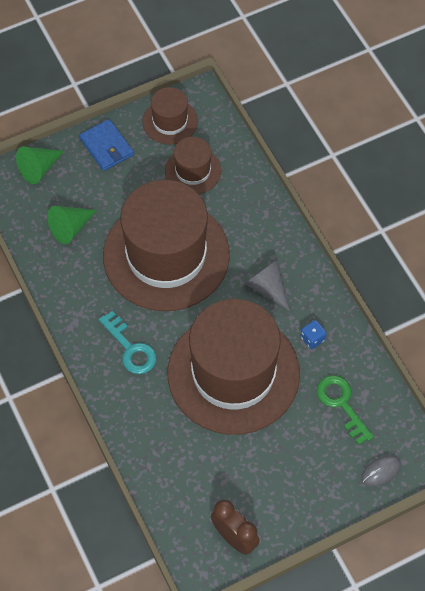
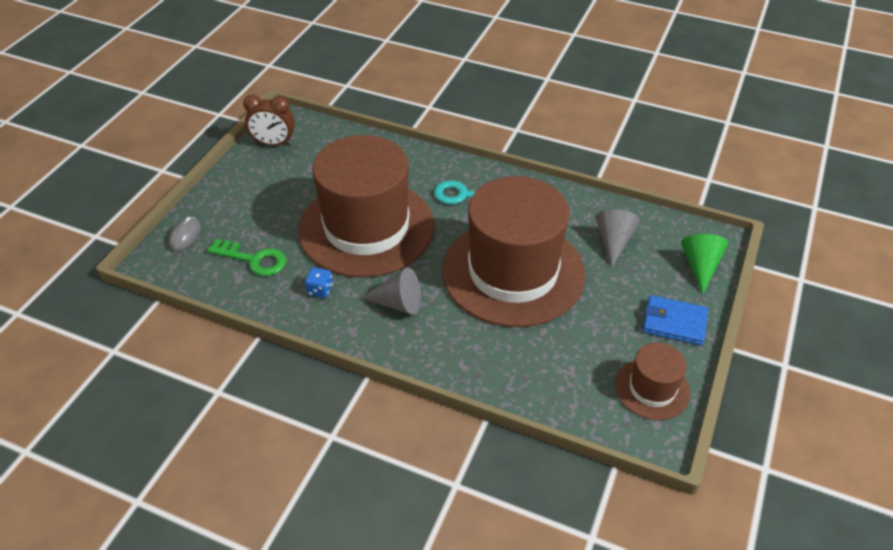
camera: 140 degrees right, 15 degrees down
green cone [48,206,97,244] -> grey cone [595,209,640,267]
brown hat [165,137,221,194] -> none

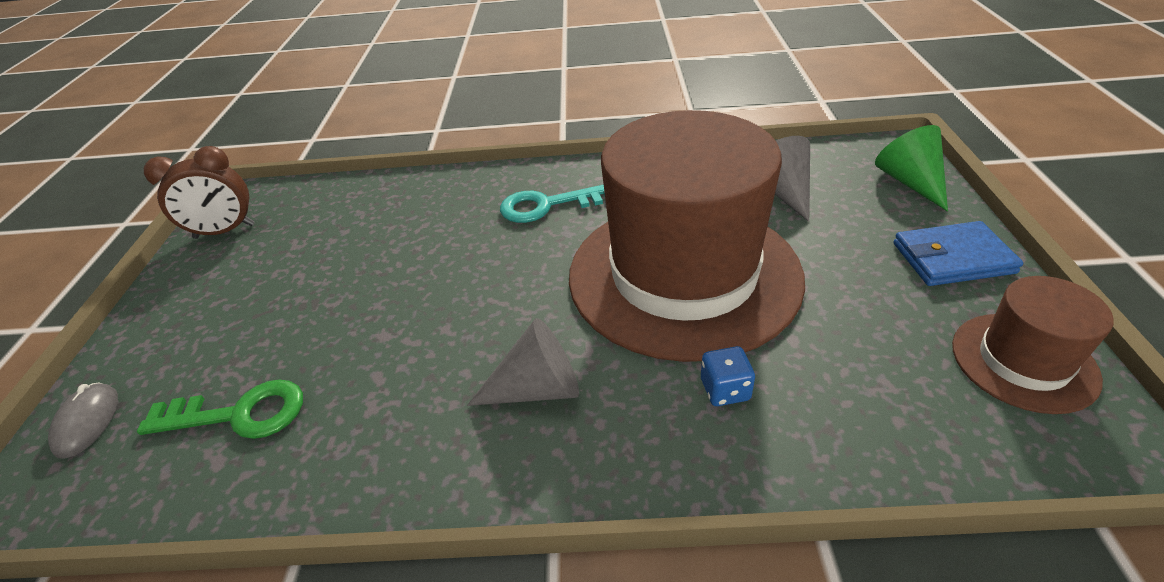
camera: 20 degrees left, 5 degrees down
brown hat [298,135,435,278] -> none
blue dice [305,267,333,298] -> blue dice moved to [701,346,755,406]

